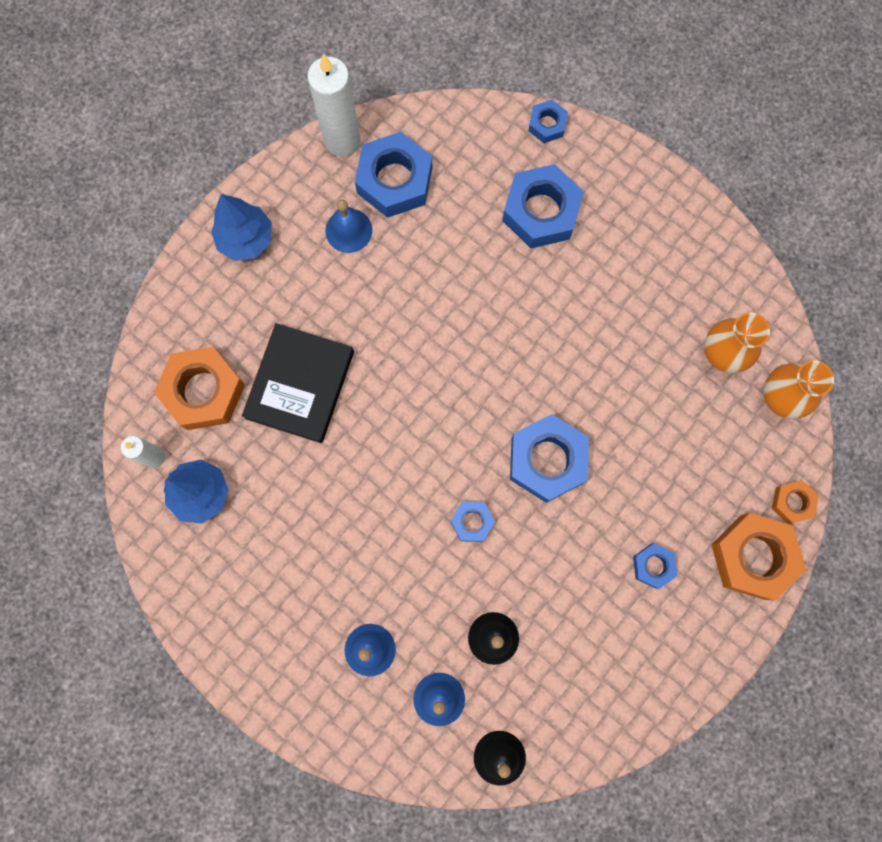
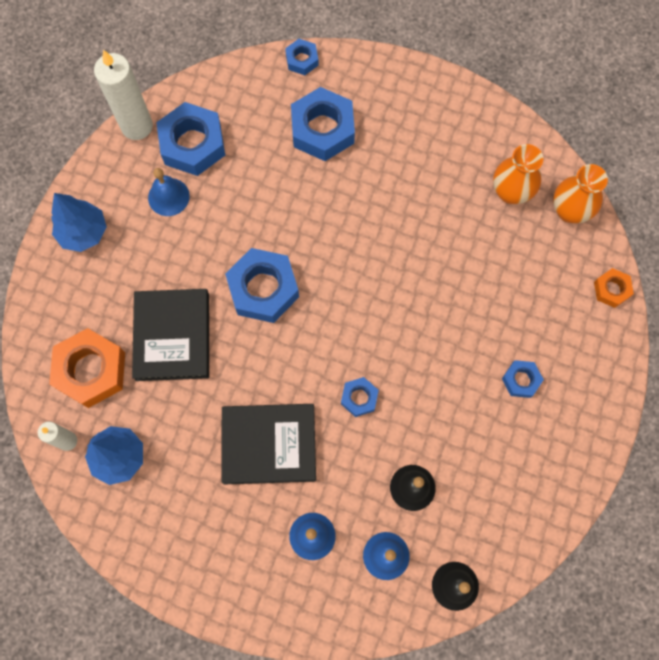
camera: 20 degrees left, 5 degrees down
blue nut [510,414,589,503] -> blue nut moved to [225,248,299,323]
orange nut [711,513,806,601] -> none
none -> black book [222,404,316,485]

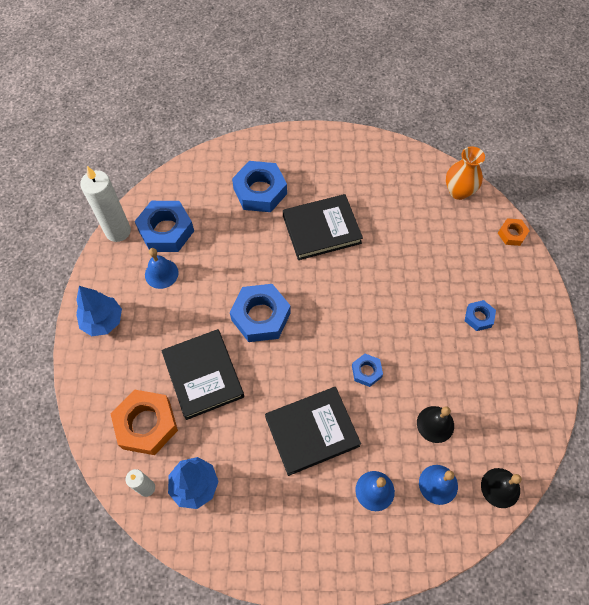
camera: 20 degrees left, 10 degrees down
blue nut [285,39,319,75] -> none
orange vase [493,144,543,204] -> none
none -> black book [283,194,363,260]

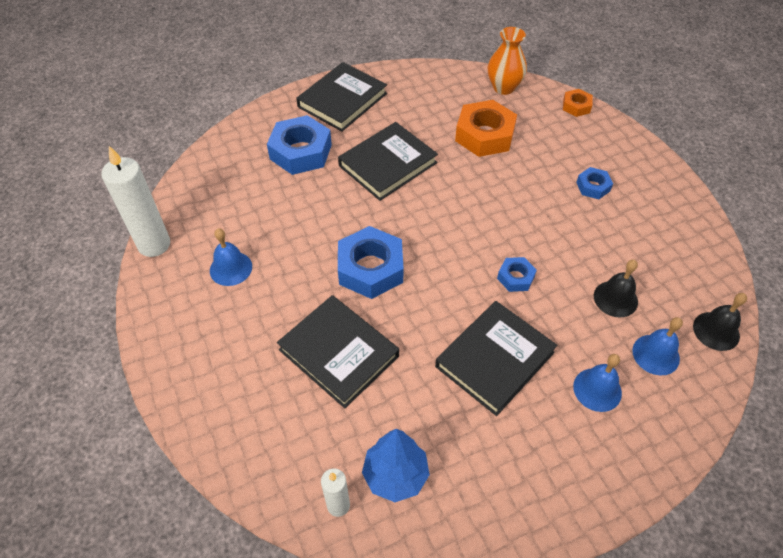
camera: 25 degrees left, 10 degrees down
blue tree [76,286,122,336] -> none
orange nut [111,389,178,455] -> orange nut moved to [455,100,517,157]
blue nut [135,201,194,252] -> none
none -> black book [296,62,387,131]

